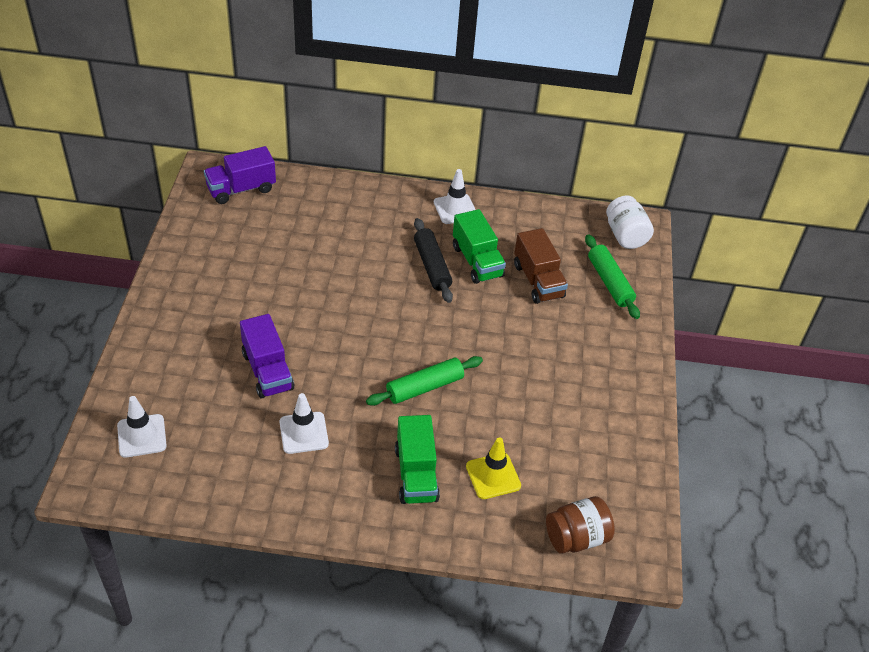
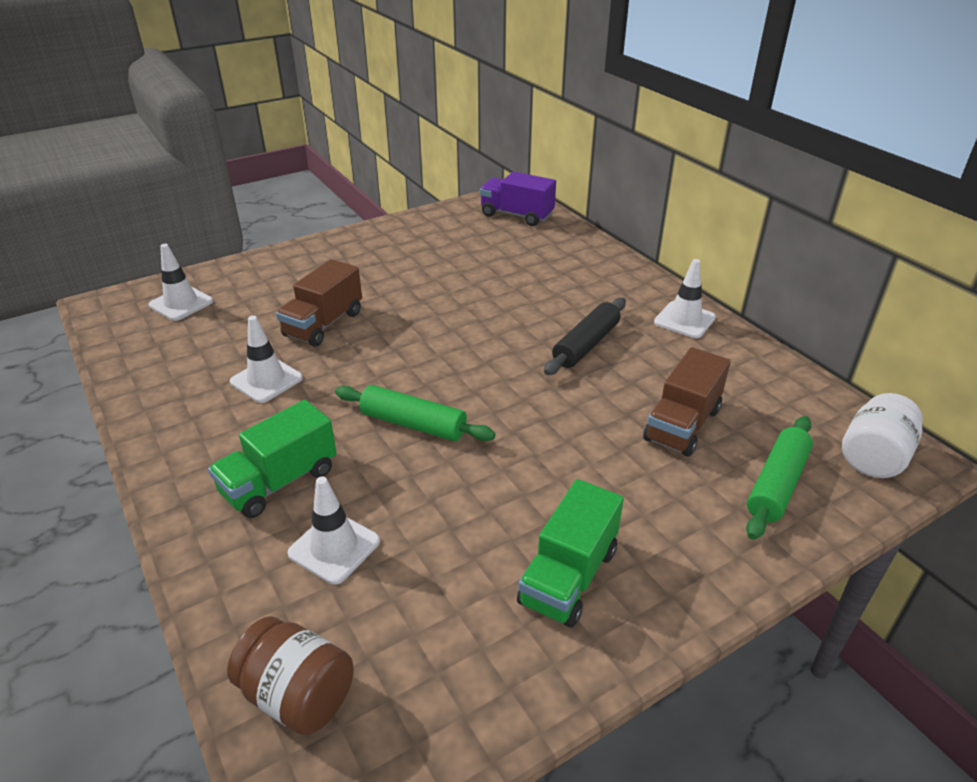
camera: 55 degrees right, 10 degrees down
purple truck [240,314,294,399] -> brown truck [276,259,362,346]
green truck [453,209,506,284] -> green truck moved to [517,479,624,628]
yellow traffic cone [466,437,521,499] -> white traffic cone [287,476,380,585]

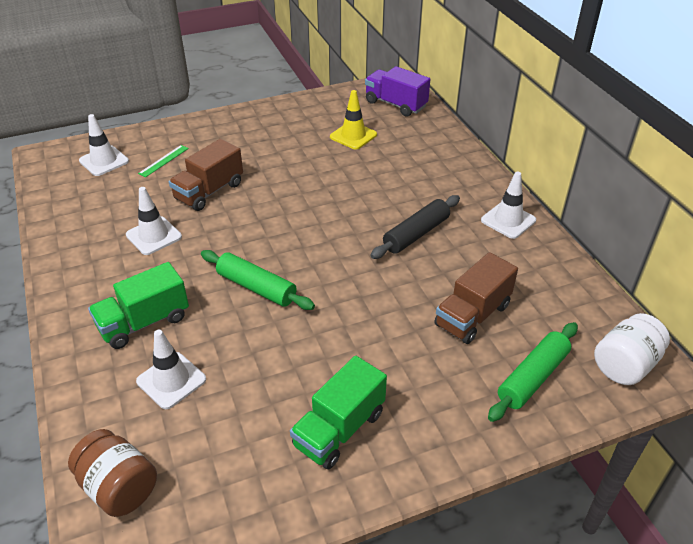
camera: 10 degrees right, 5 degrees up
none -> green ruler [138,145,189,177]
none -> yellow traffic cone [330,90,377,150]

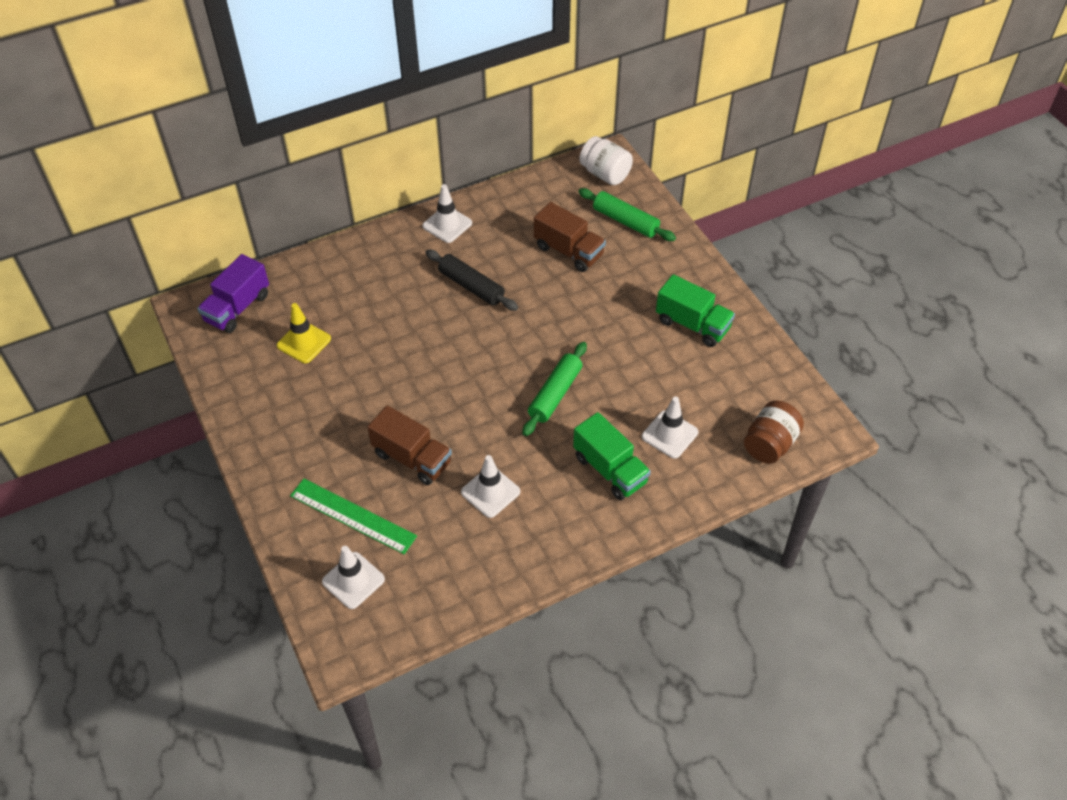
camera: 95 degrees left, 10 degrees up
green ruler [138,145,189,177] -> green ruler [290,479,417,554], size x1.89

